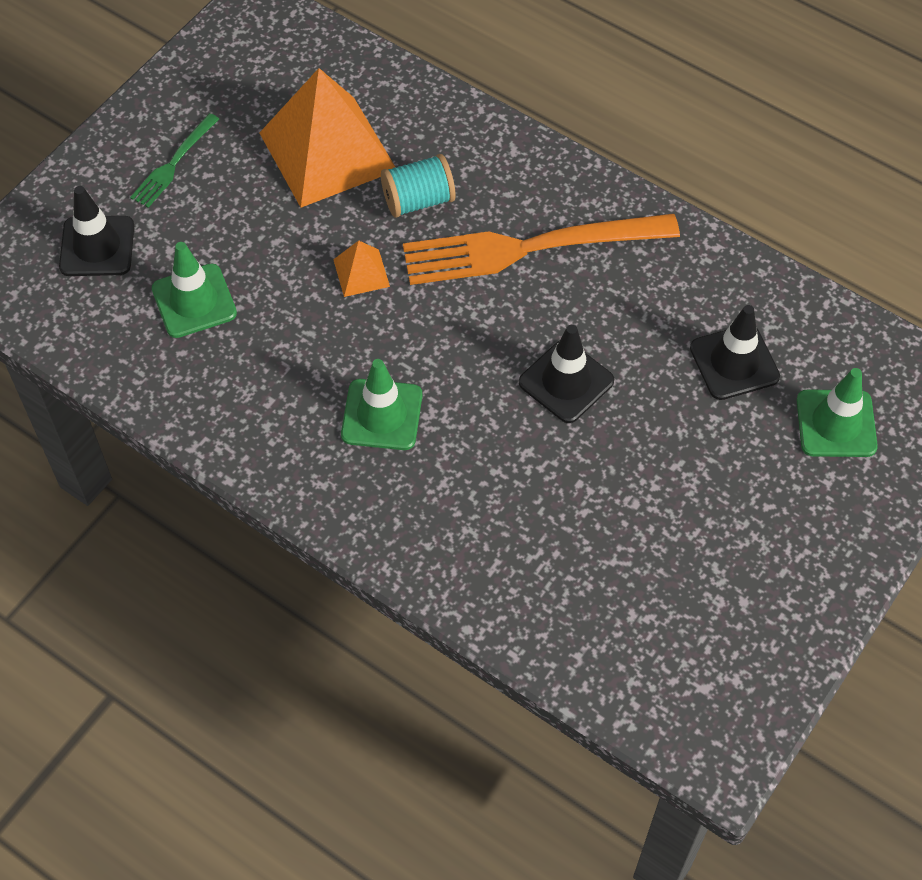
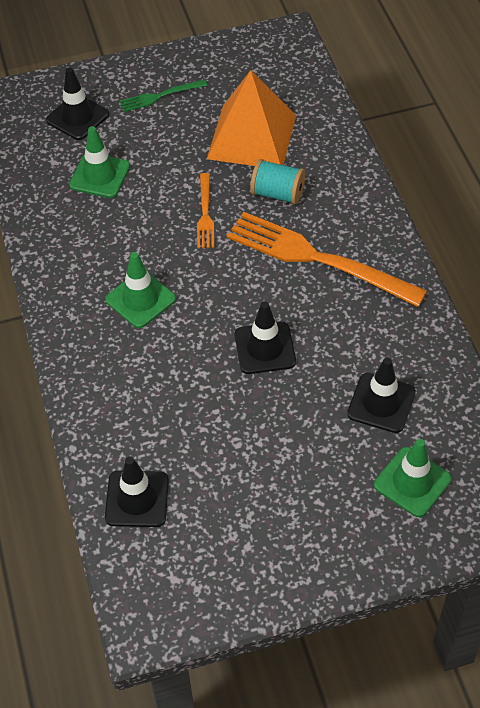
camera: 40 degrees right, 5 degrees down
orange pyramid [333,240,390,297] -> orange fork [197,173,214,248]
none -> black traffic cone [105,457,169,527]

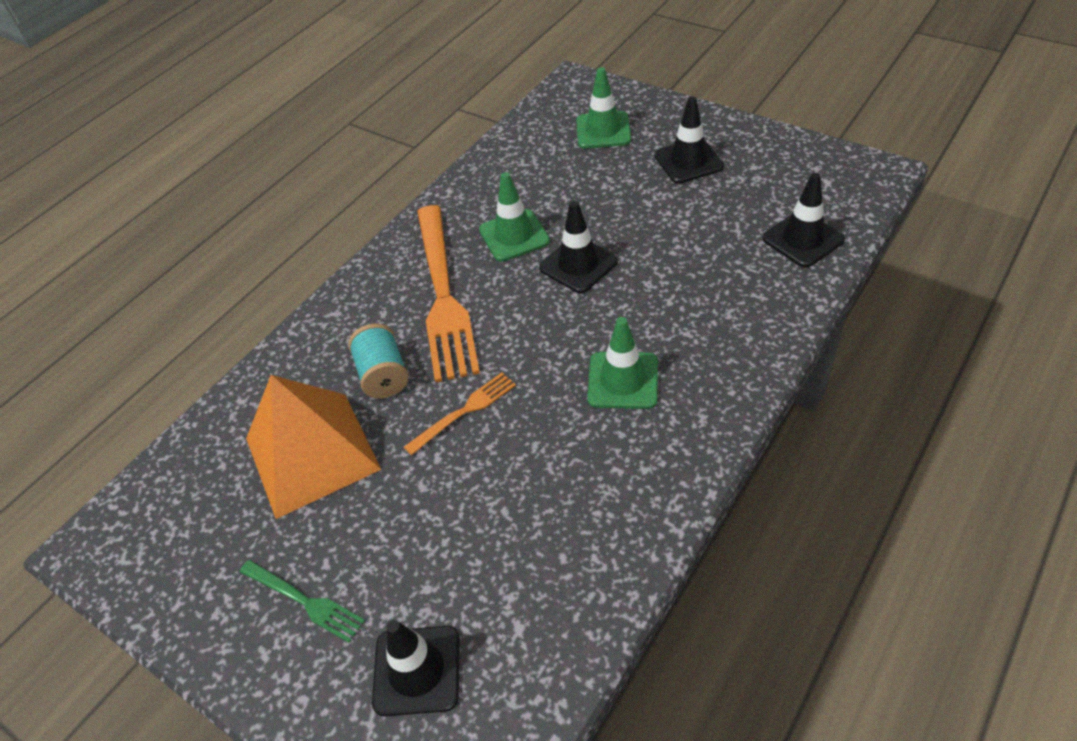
camera: 125 degrees left, 5 degrees down
green traffic cone [69,126,130,198] -> green traffic cone moved to [479,172,550,262]
black traffic cone [347,358,416,433] -> black traffic cone moved to [655,97,724,184]

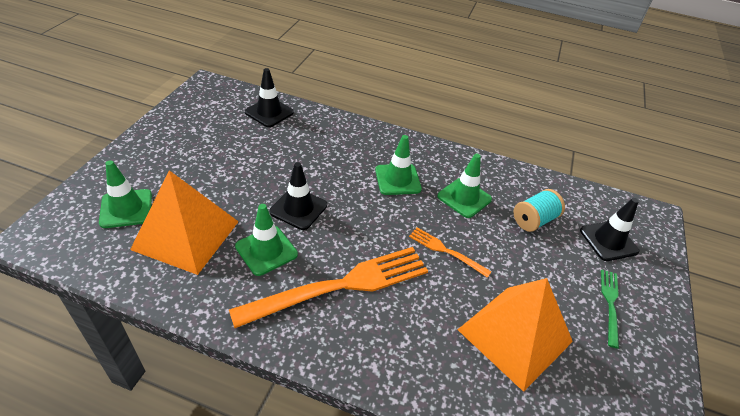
camera: 115 degrees left, 5 degrees down
turquoise spool [348,323,409,398] -> turquoise spool moved to [513,189,565,232]
black traffic cone [655,97,724,184] -> none
none -> orange pyramid [130,170,239,275]
none -> green traffic cone [437,154,492,218]

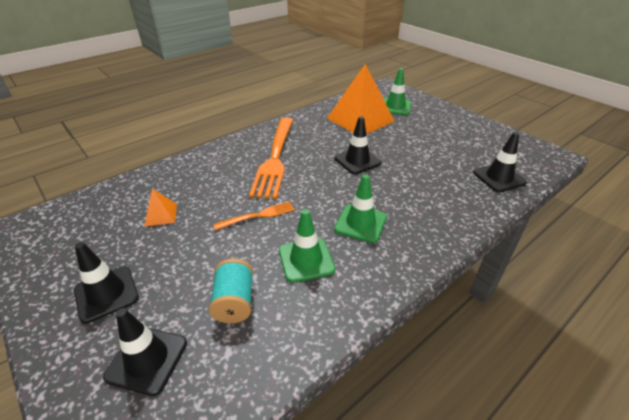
camera: 125 degrees right, 5 degrees down
green traffic cone [235,204,298,276] -> none
orange pyramid [457,278,573,392] -> orange pyramid [144,189,177,227], size x0.43
green fork [601,269,619,349] -> black traffic cone [74,242,139,323]

